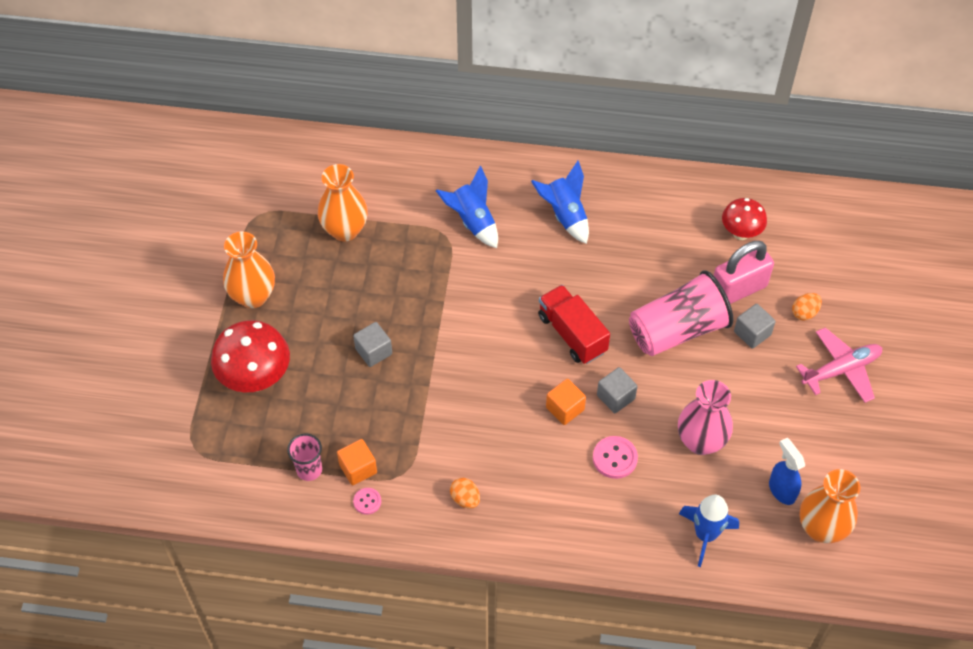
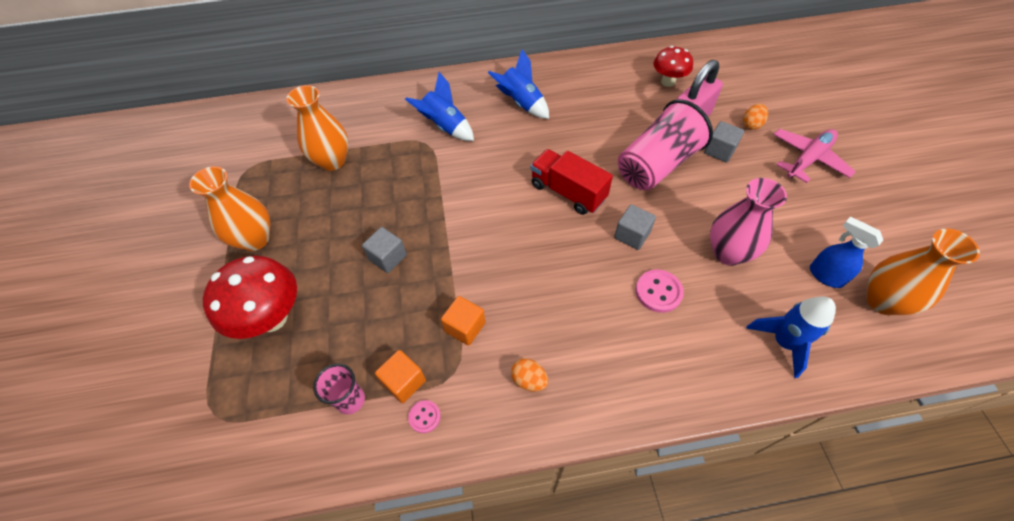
camera: 15 degrees left, 0 degrees up
orange cube [546,379,586,425] -> orange cube moved to [441,296,485,346]

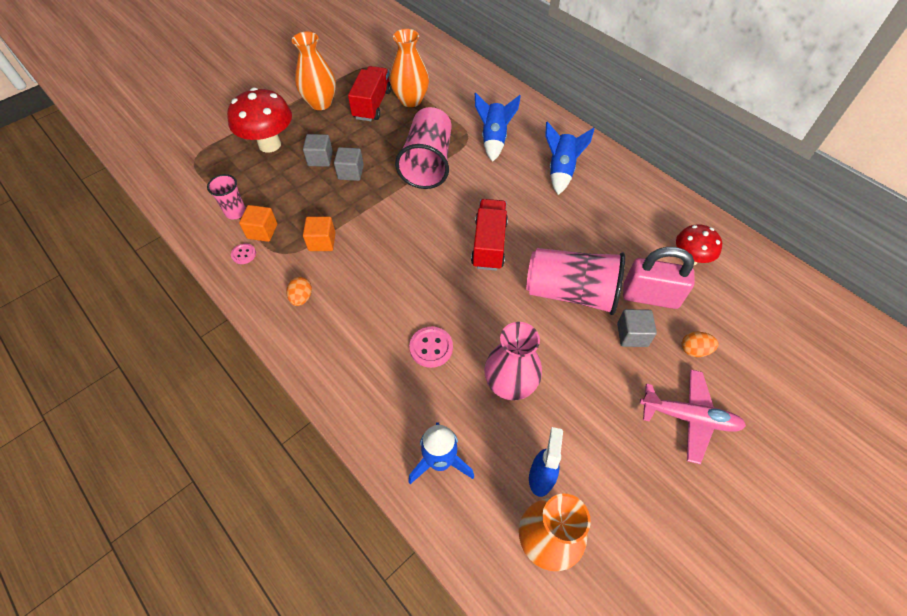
camera: 55 degrees right, 0 degrees up
grey cube [614,204,656,250] -> grey cube moved to [303,134,333,167]
none -> red truck [348,66,392,121]
none -> pink cup [395,107,452,189]

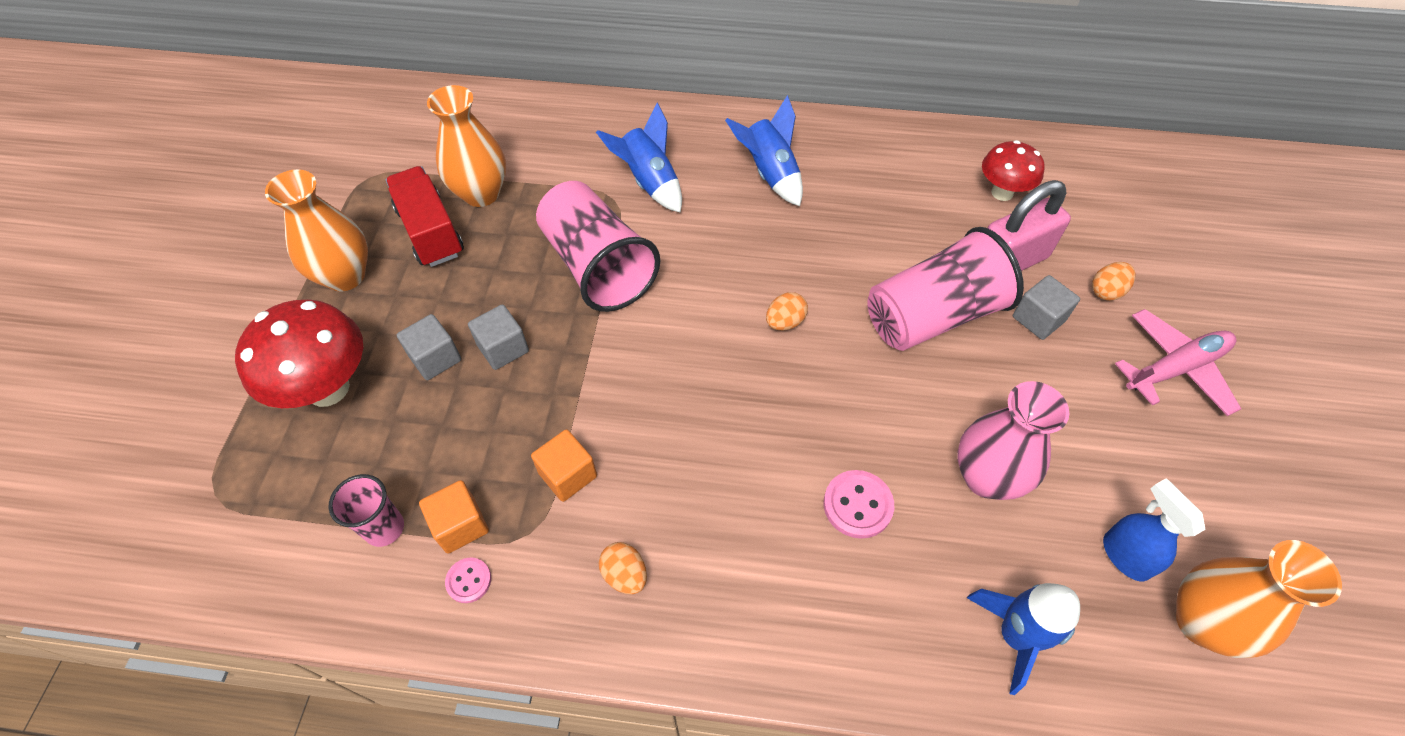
camera: 40 degrees left, 0 degrees up
red truck [471,199,508,271] -> orange egg [766,292,808,330]

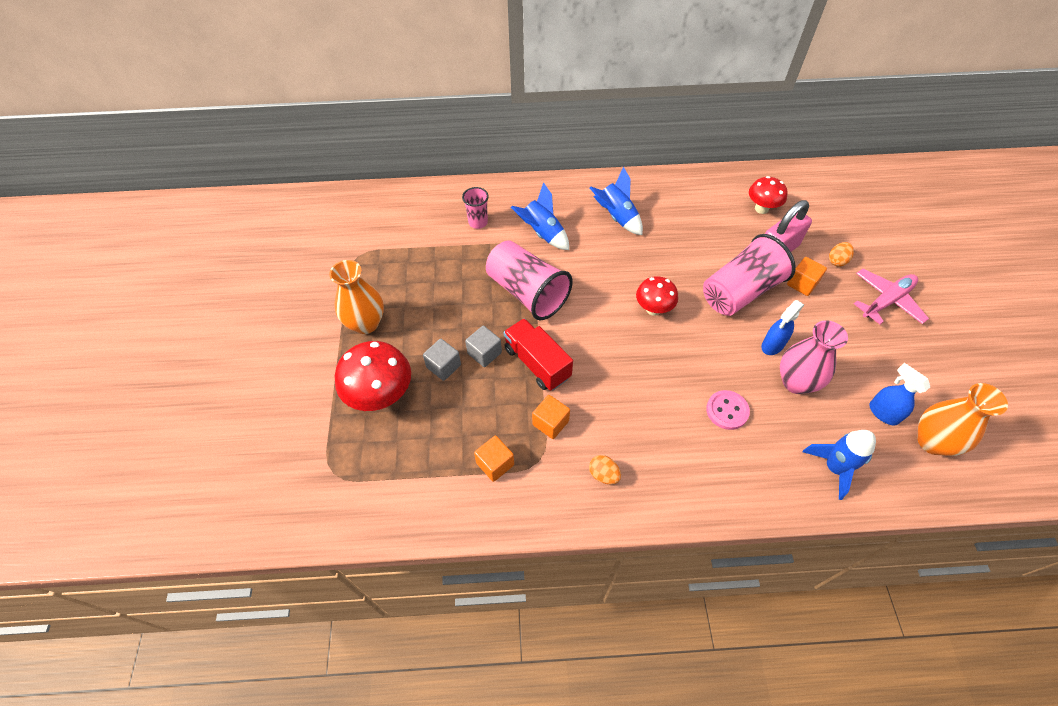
camera: 10 degrees left, 0 degrees up
pink cup [329,474,404,547] -> pink cup moved to [462,187,489,229]
red truck [386,166,464,267] -> red truck moved to [503,318,573,391]
orange vase [427,85,506,207] -> none
pink button [445,557,491,603] -> none
orange egg [766,292,808,330] -> red mushroom [636,276,678,316]
grey cube [1013,275,1080,340] -> orange cube [787,257,827,296]
none -> blue spray bottle [761,300,804,355]

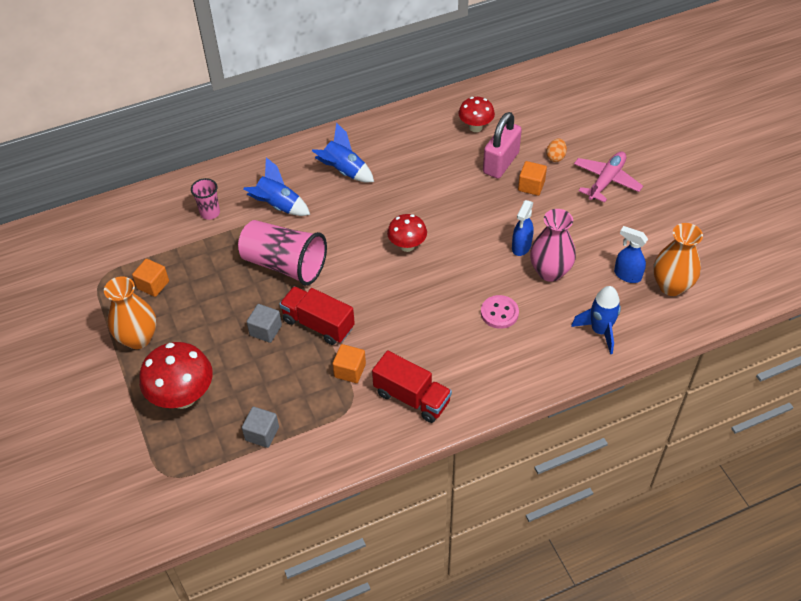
camera: 20 degrees left, 5 degrees down
grey cube [423,339,461,381] -> grey cube moved to [242,407,279,448]
orange cube [474,436,514,482] -> orange cube moved to [132,259,169,297]
orange egg [589,455,621,484] -> red truck [372,351,452,423]
pink cup [703,234,796,316] -> none

